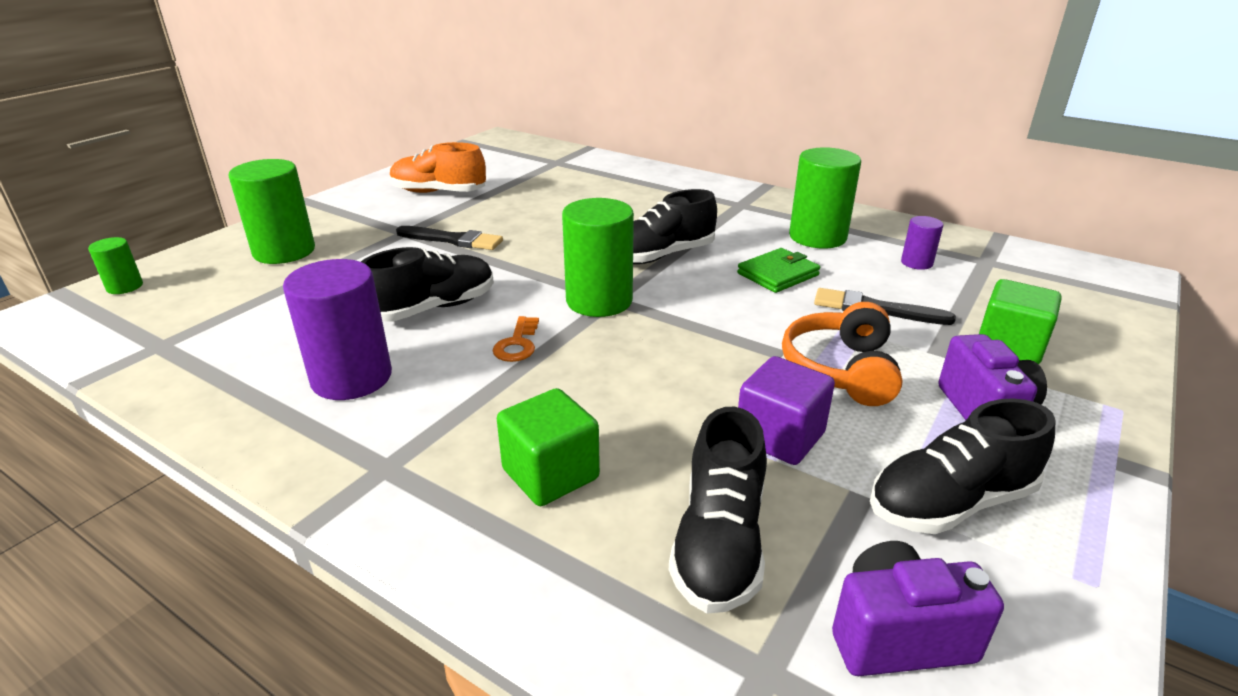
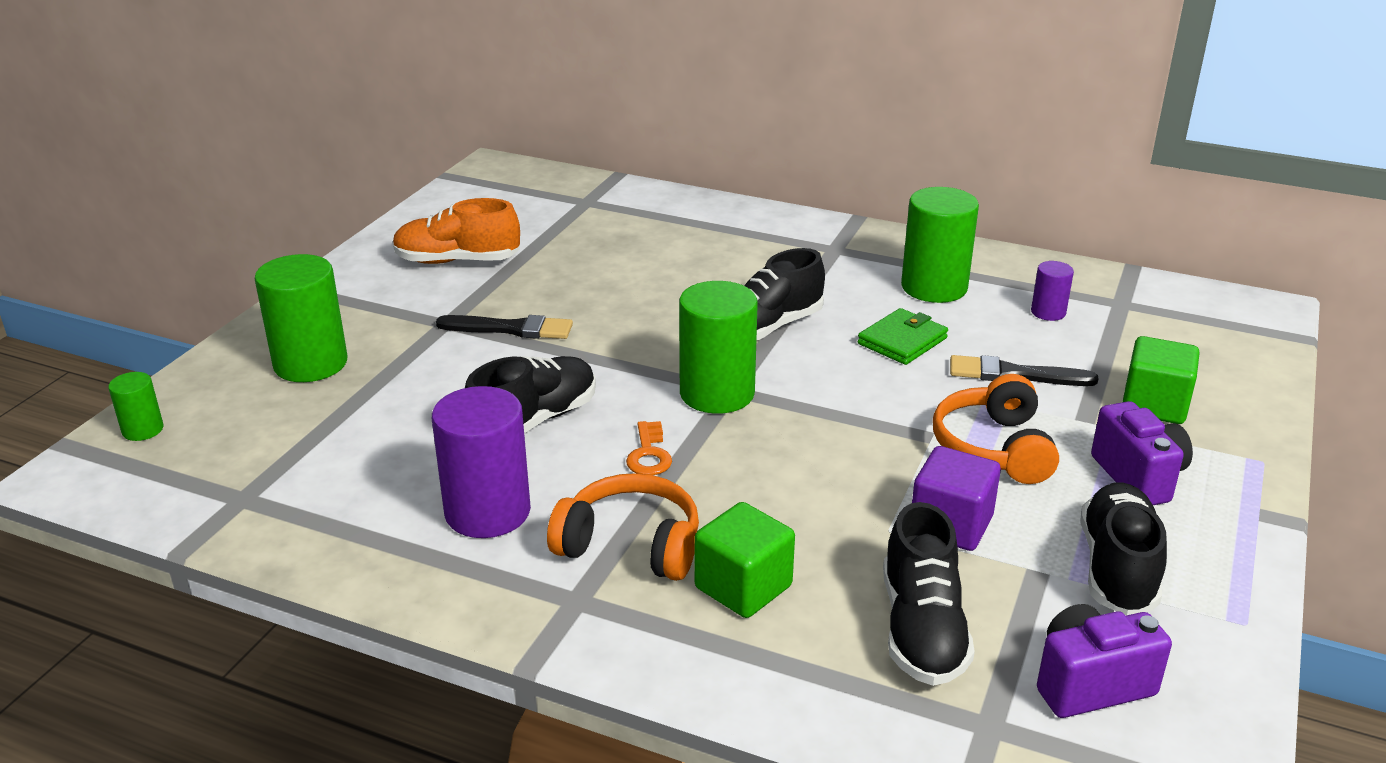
camera: 10 degrees left, 0 degrees up
black shoe [870,398,1055,534] -> black shoe turned 135 degrees clockwise [1081,482,1167,616]
none -> orange headphones [547,473,699,581]

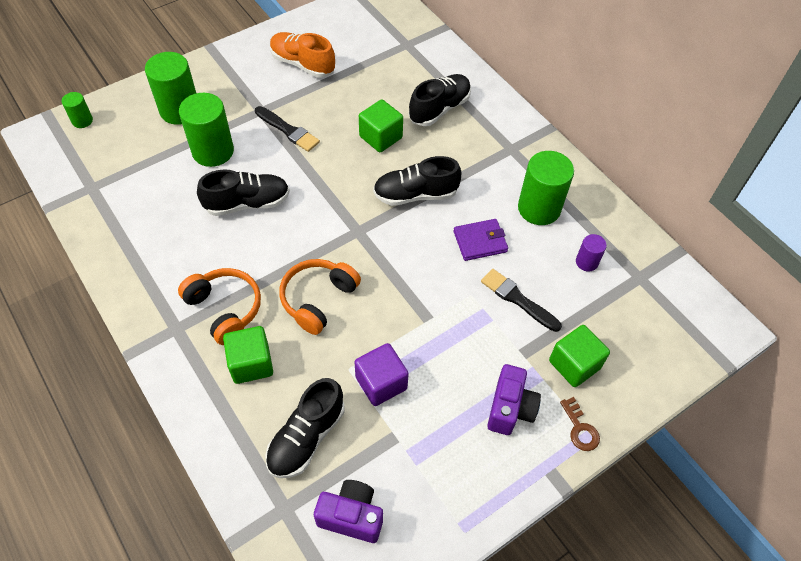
camera: 30 degrees right, 25 degrees up
purple cylinder [432,386,531,538] -> none
orange key [626,421,672,475] -> none
green cylinder [679,281,758,414] -> green cylinder moved to [179,93,234,167]
green wallet [858,308,948,365] -> purple wallet [454,219,508,261]
orange headphones [933,374,1059,484] -> orange headphones moved to [279,259,361,335]
black shoe [1081,482,1167,616] -> black shoe moved to [409,74,471,126]
none -> green cube [359,99,403,152]
none -> brown key [560,397,600,451]

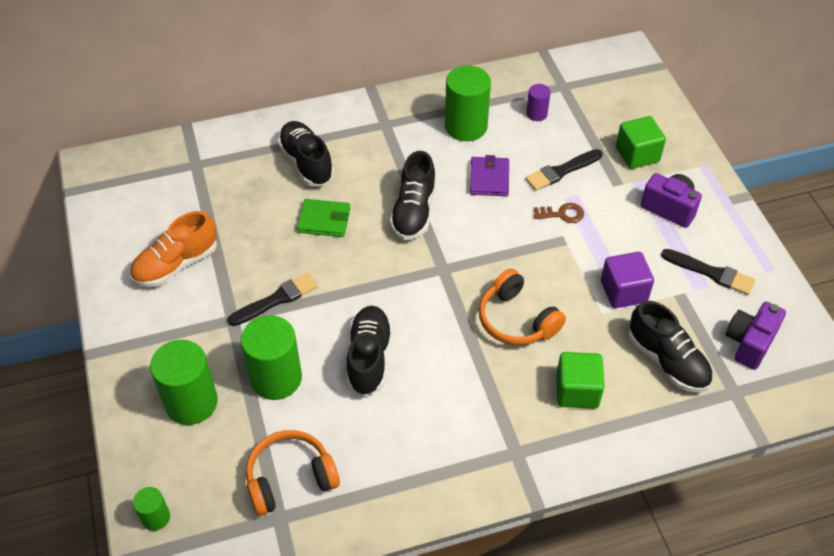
camera: 70 degrees left, 5 degrees down
orange headphones [178,268,261,345] -> orange headphones moved to [246,430,340,516]
green cube [359,99,403,152] -> green wallet [297,199,350,237]
brown key [560,397,600,451] -> brown key moved to [533,203,584,223]
none -> black brush [661,249,755,295]

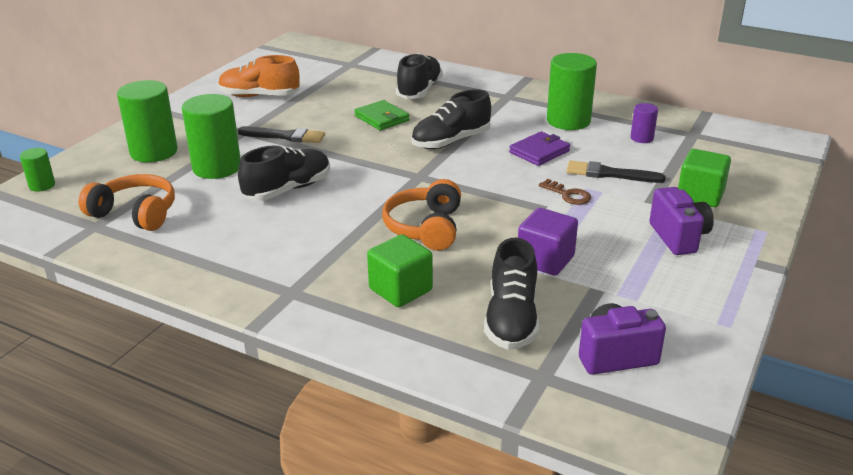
camera: 45 degrees right, 20 degrees down
black brush [661,249,755,295] -> none

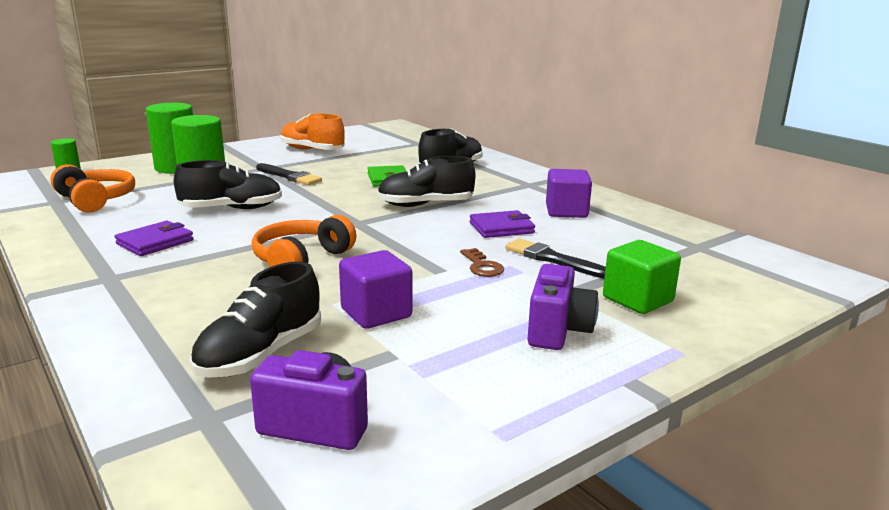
camera: 25 degrees right, 10 degrees down
green cube [367,234,433,307] -> none
green cylinder [547,53,597,130] -> purple cube [546,169,592,218]
purple cylinder [630,103,658,143] -> none
none -> purple wallet [115,221,194,256]

